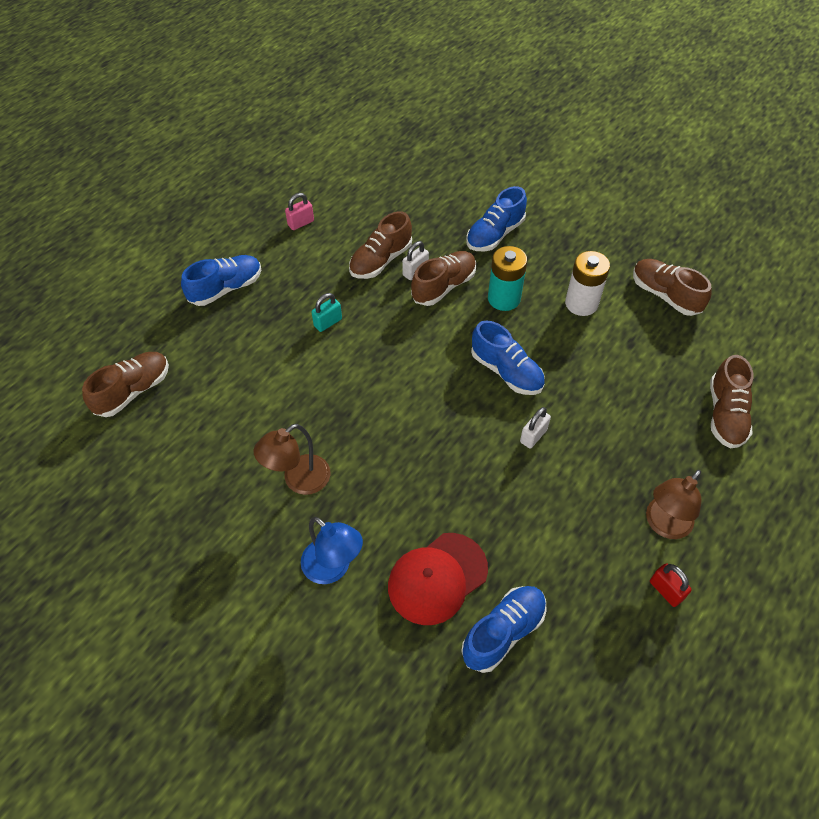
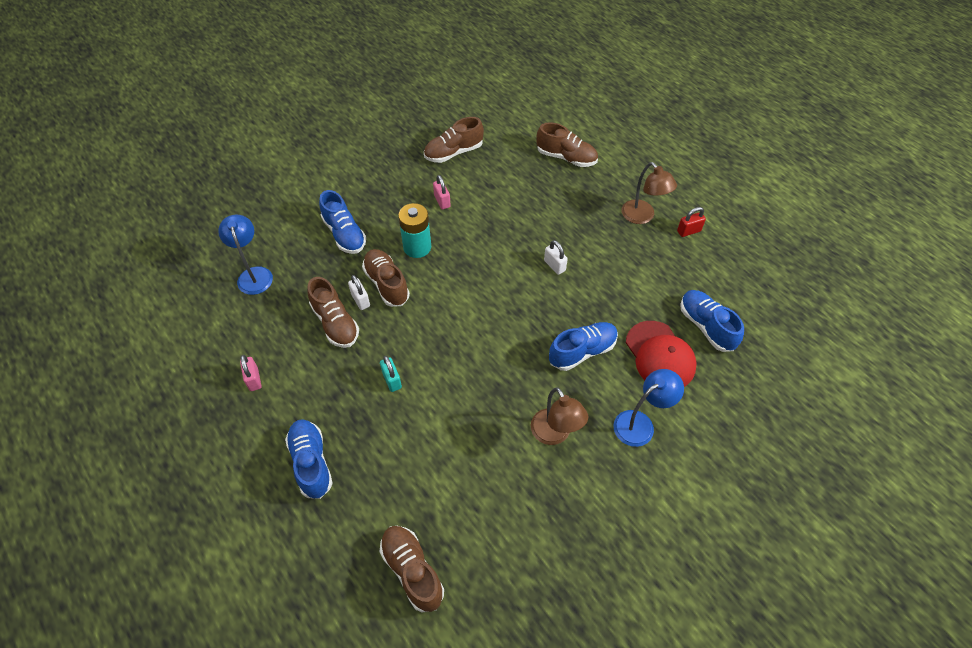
camera: 75 degrees left, 0 degrees up
blue shoe [471,321,545,395] -> blue shoe moved to [549,322,618,371]
white battery [565,251,610,316] -> pink padlock [433,175,451,210]
none -> blue lamp [218,215,273,295]

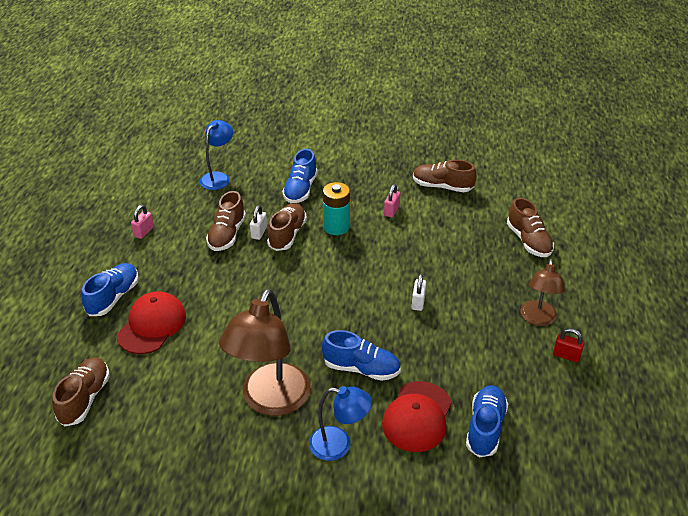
camera: 45 degrees right, 15 degrees down
turquoise padlock [380,356,402,392] -> none
brown lamp [531,387,588,445] -> brown lamp [219,289,311,416], size x1.73
none -> red cap [117,291,186,354]

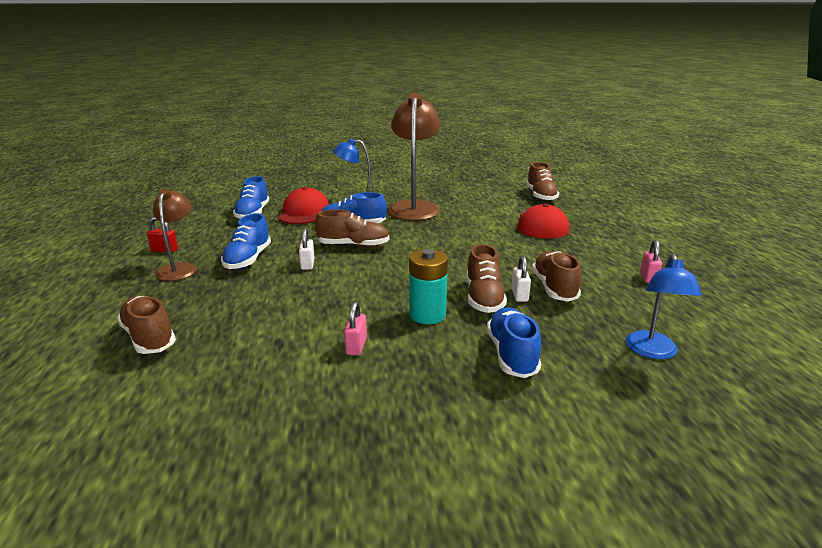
camera: 165 degrees right, 15 degrees down
blue shoe [81,263,139,316] -> blue shoe moved to [221,213,271,270]
brown shoe [413,160,476,192] -> brown shoe moved to [315,209,389,247]

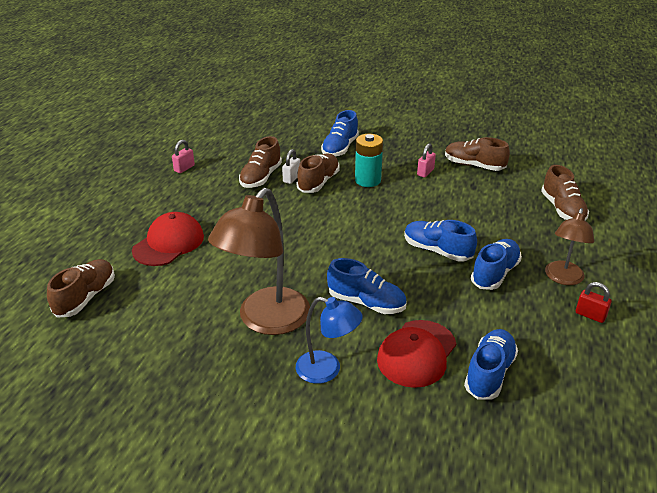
camera: 155 degrees left, 10 degrees up
white padlock [299,228,315,270] -> blue shoe [404,220,477,262]
brown shoe [315,209,389,247] -> brown shoe moved to [445,137,510,171]
blue lamp [626,254,702,359] -> none

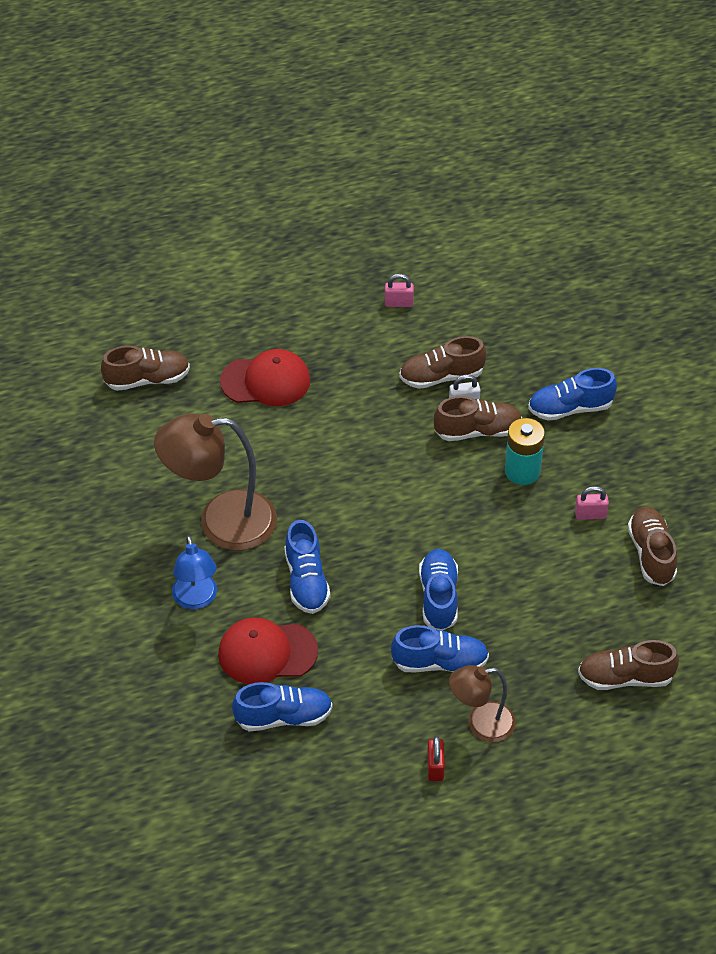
camera: 55 degrees right, 15 degrees up
brown shoe [541,165,589,221] -> brown shoe turned 45 degrees clockwise [578,640,679,690]

